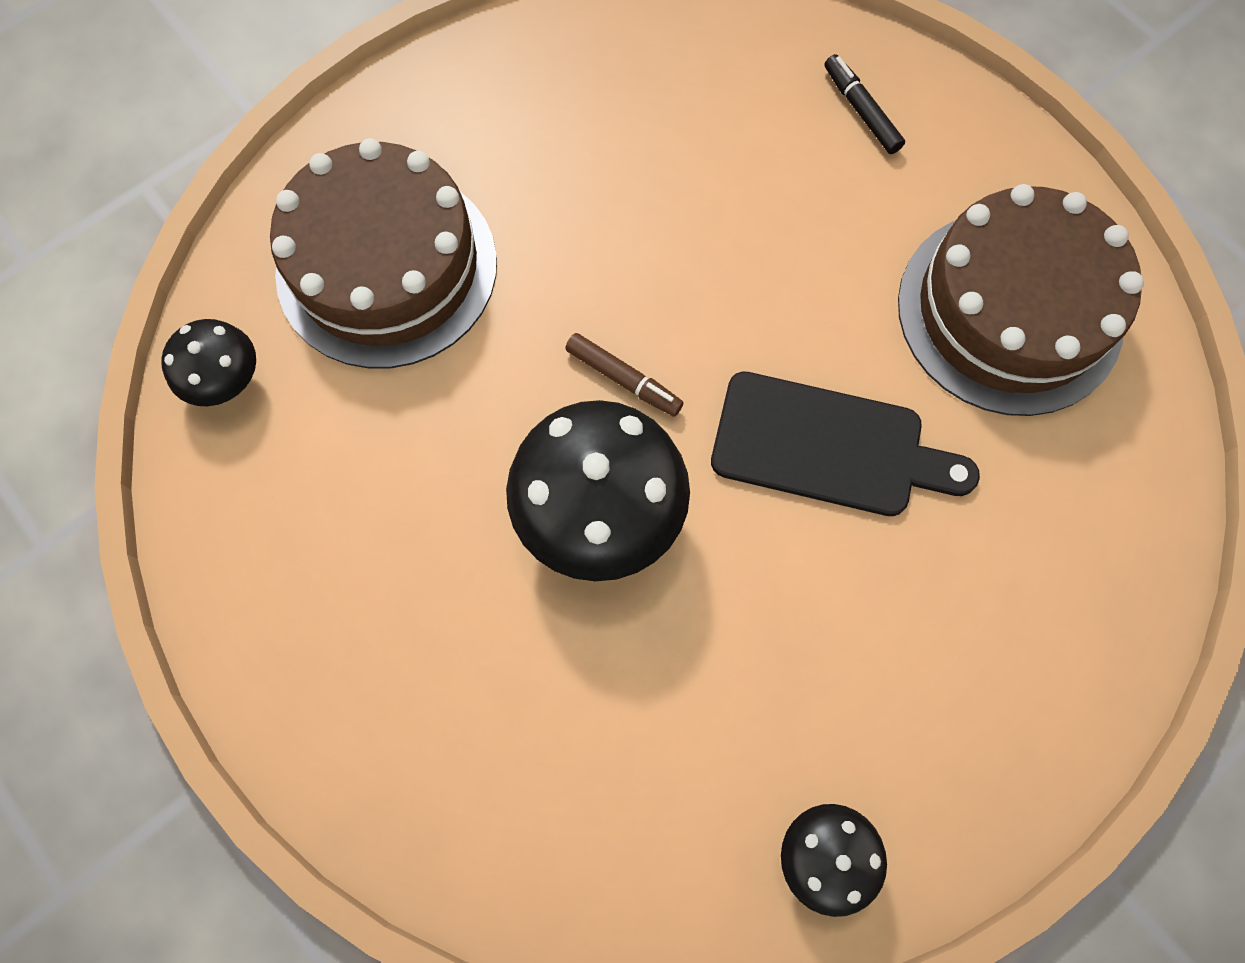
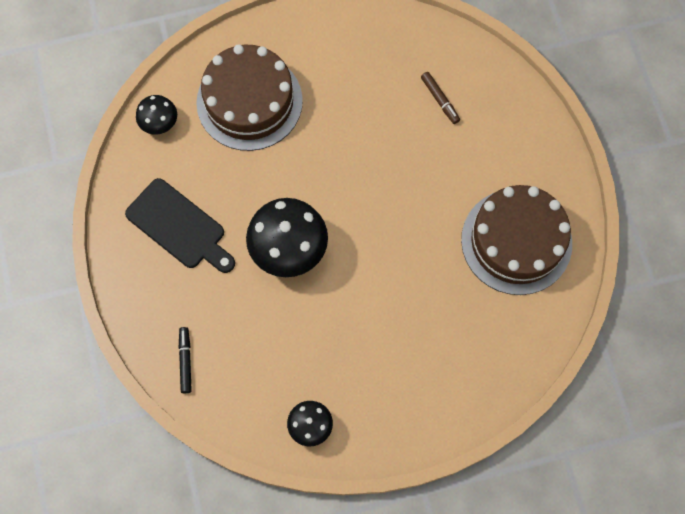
camera: 25 degrees right, 0 degrees up
brown marker [565,333,683,417] -> brown marker moved to [421,72,460,124]
black cutting board [711,371,980,516] -> black cutting board moved to [125,178,235,273]
black marker [824,54,905,154] -> black marker moved to [179,327,192,393]

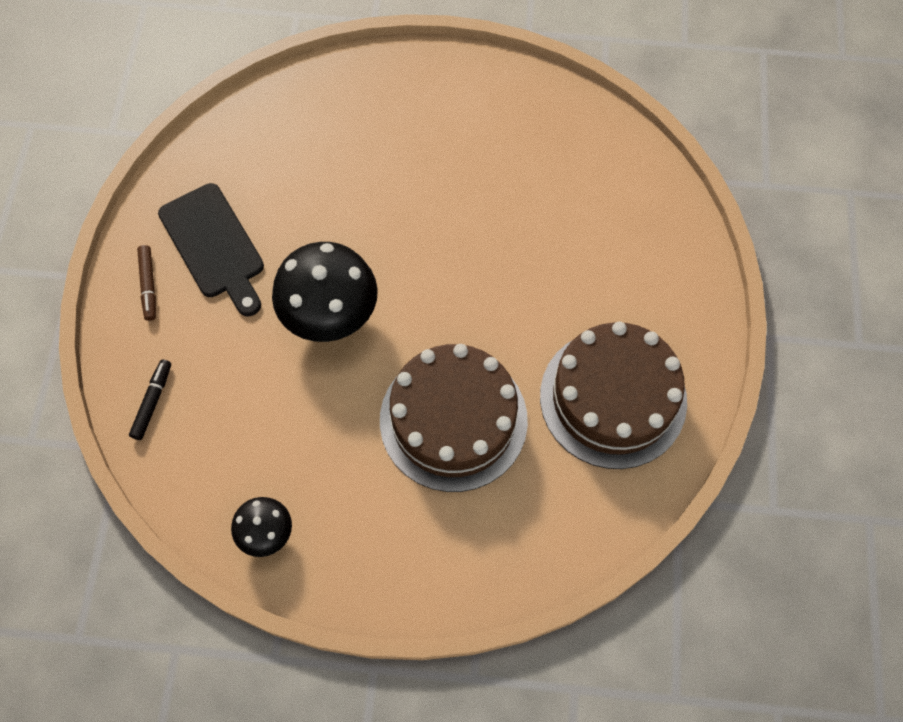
camera: 20 degrees right, 5 degrees down
black mushroom [136,95,177,135] -> none
brown cake [196,44,303,151] -> brown cake moved to [380,344,528,492]
brown marker [421,72,460,124] -> brown marker moved to [137,245,156,321]

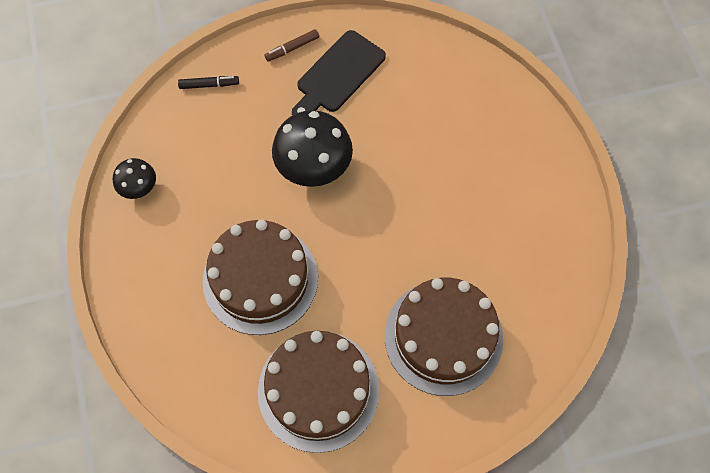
camera: 70 degrees right, 0 degrees up
none -> brown cake [385,278,503,396]

